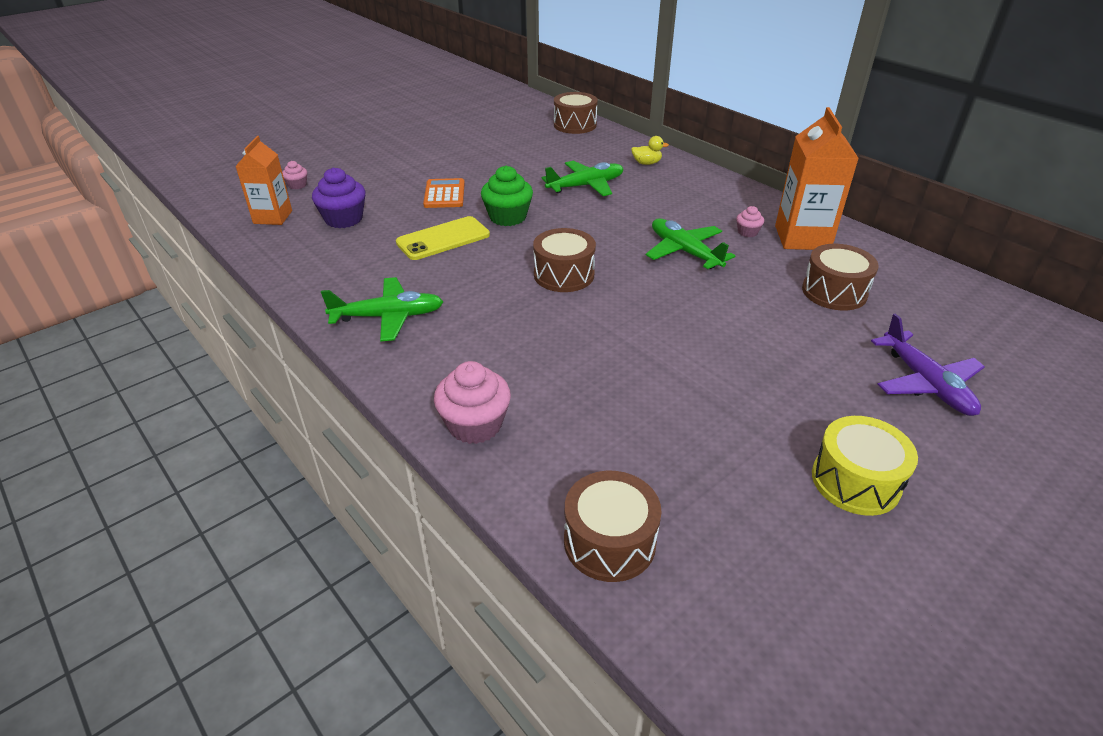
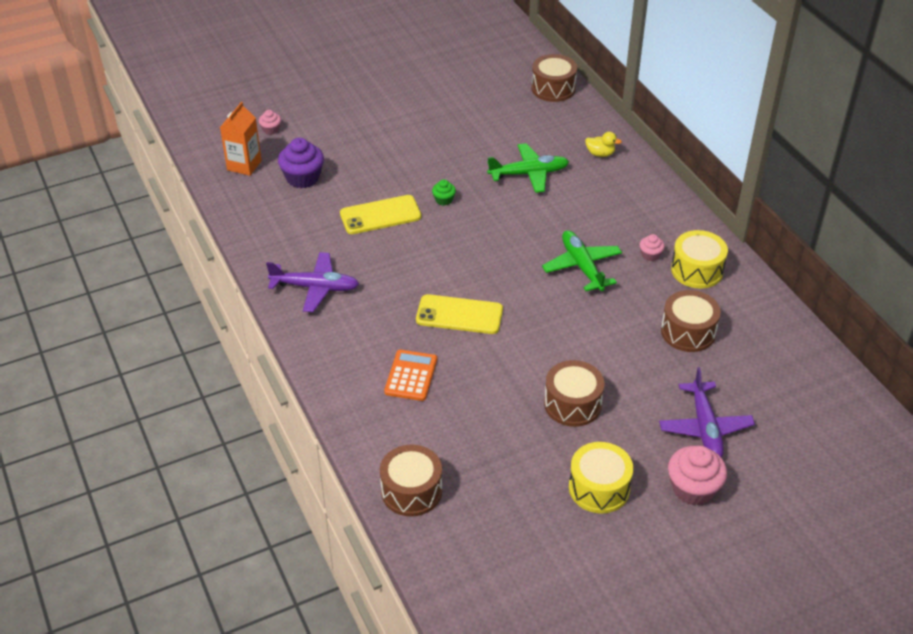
camera: 15 degrees right, 5 degrees up
green plane [321,277,444,342] -> purple plane [266,252,359,312]
orange calculator [423,178,465,208] -> orange calculator moved to [384,350,437,401]
pink cupcake [434,361,511,444] -> pink cupcake moved to [668,446,727,506]
green cupcake [481,166,533,226] -> green cupcake [432,180,456,206], size x0.51
brown drum [533,228,596,292] -> brown drum moved to [544,360,604,427]
orange carton [775,107,859,250] -> yellow drum [671,230,728,289]
none -> yellow phone [416,294,503,334]

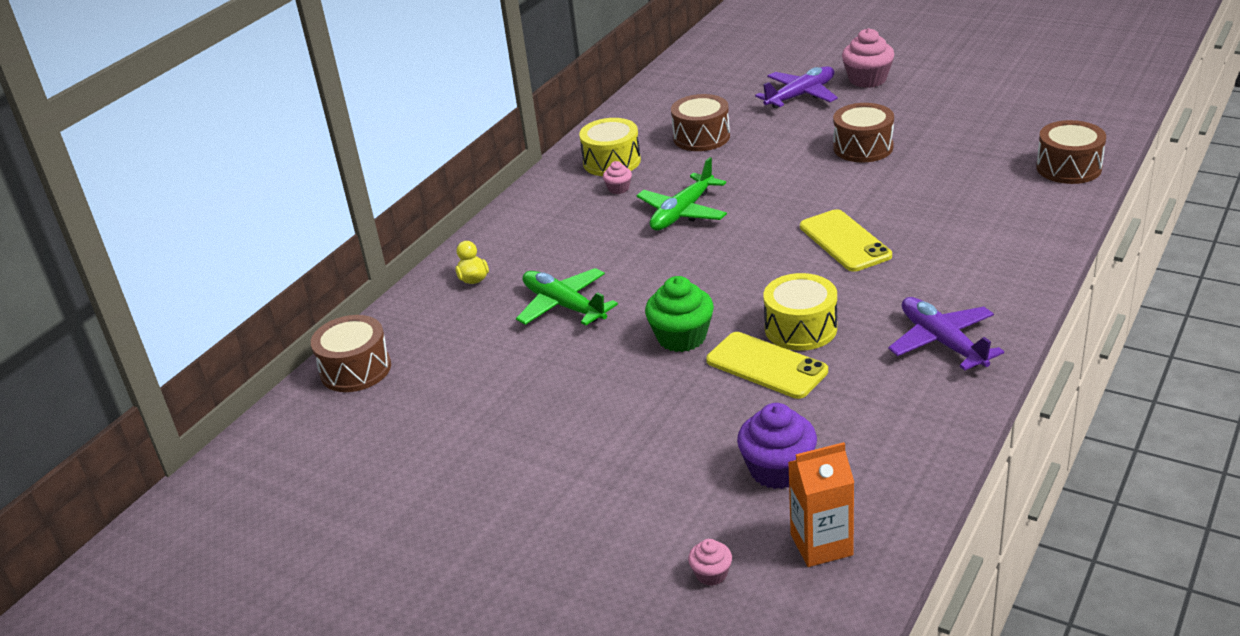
camera: 120 degrees left, 10 degrees down
orange calculator [384,350,437,401] -> none
green cupcake [432,180,456,206] -> green cupcake [645,276,714,352], size x1.95
yellow drum [569,442,633,513] -> yellow drum moved to [763,273,837,351]

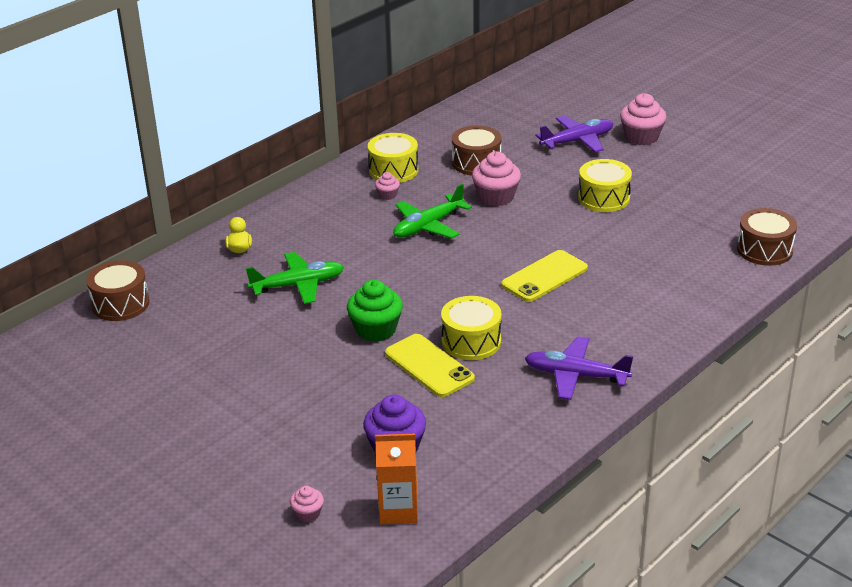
camera: 10 degrees right, 0 degrees up
green plane [516,268,618,326] -> green plane turned 105 degrees clockwise [246,252,344,304]
yellow phone [800,209,892,272] -> yellow phone turned 60 degrees clockwise [501,250,588,302]
brown drum [833,103,894,162] -> yellow drum [578,159,632,212]
purple plane [888,297,1004,370] -> purple plane turned 60 degrees counterclockwise [525,336,633,400]
none -> pink cupcake [472,151,521,206]

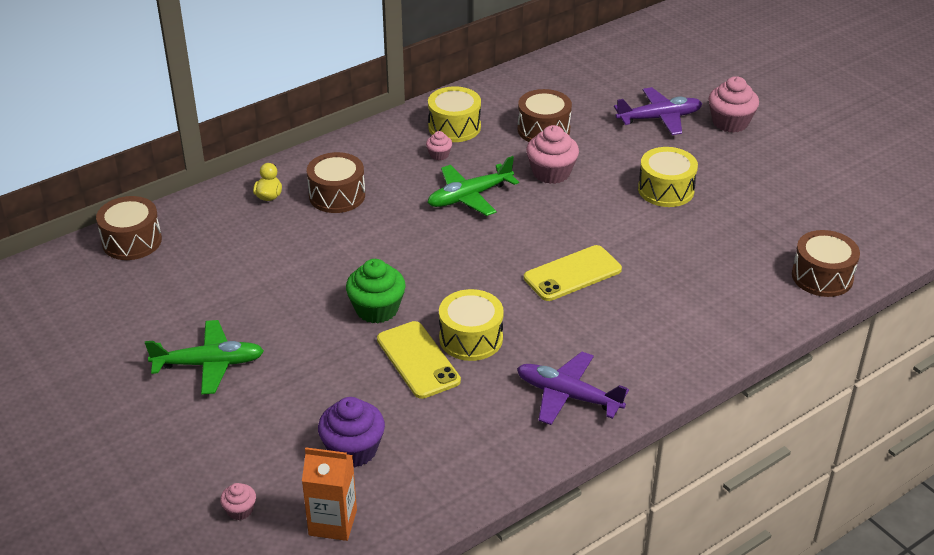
camera: 10 degrees right, 5 degrees up
green plane [246,252,344,304] -> green plane moved to [145,320,264,395]
none -> brown drum [307,152,365,213]

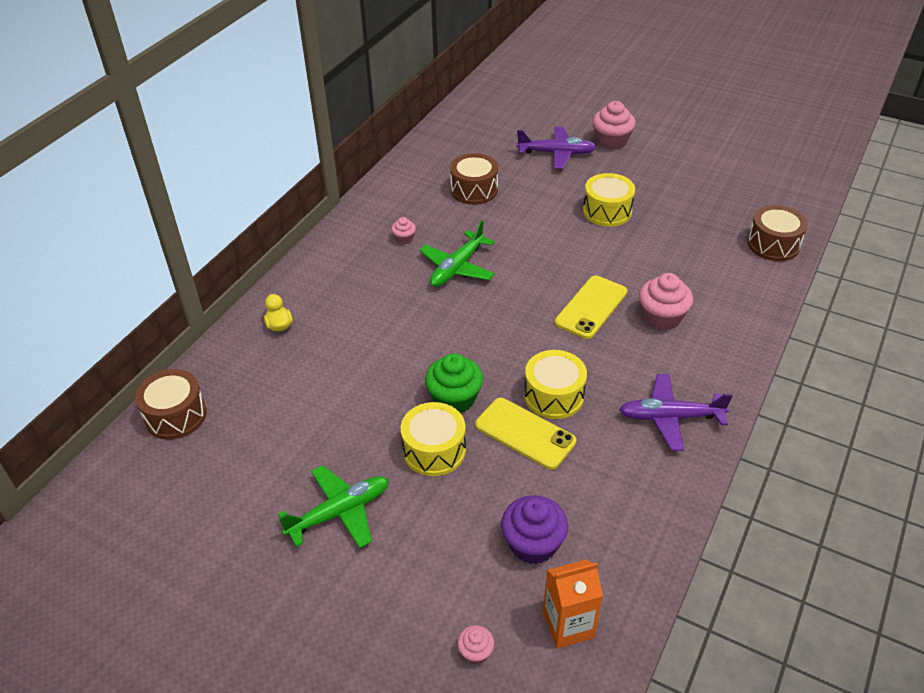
camera: 25 degrees left, 5 degrees up
brown drum [307,152,365,213] -> none
yellow drum [428,86,481,142] -> yellow drum moved to [401,402,466,476]
pink cupcake [526,125,579,184] -> pink cupcake moved to [639,273,693,330]
purple plane [614,87,702,135] -> purple plane turned 45 degrees clockwise [517,127,596,169]

